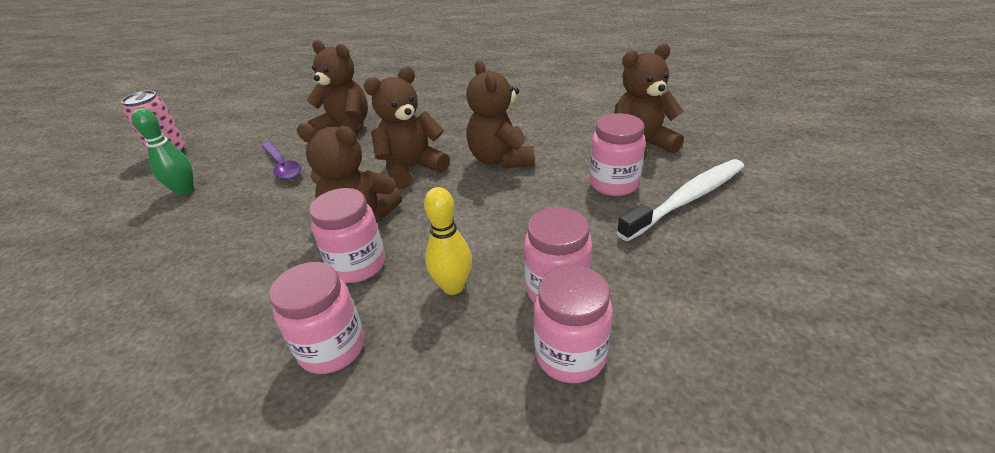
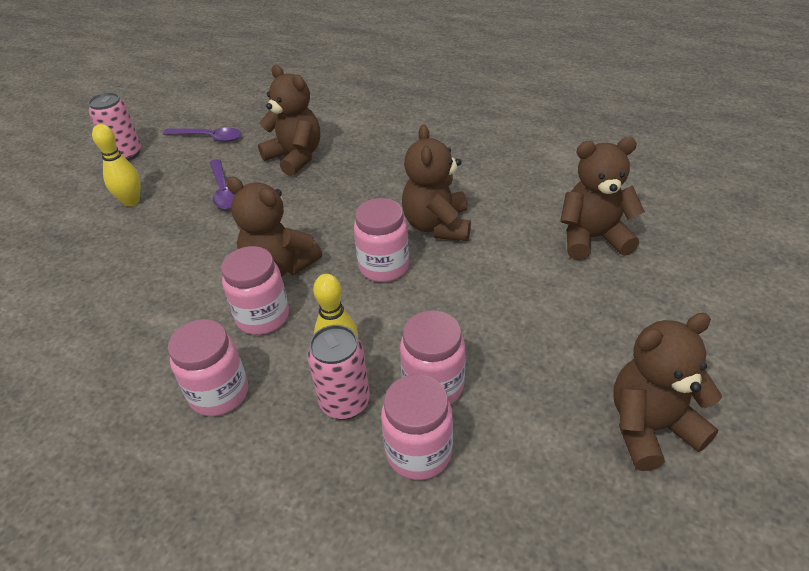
camera: 15 degrees right, 5 degrees up
green bowling pin [132,108,194,196] -> yellow bowling pin [92,124,140,207]
brown teddy bear [364,67,450,189] -> brown teddy bear moved to [613,313,722,471]
pink jar [589,113,646,196] -> pink jar moved to [354,198,409,282]
white toothbrush [617,159,744,241] -> none
none -> purple spoon [163,127,242,142]
none -> pink can [307,325,370,420]

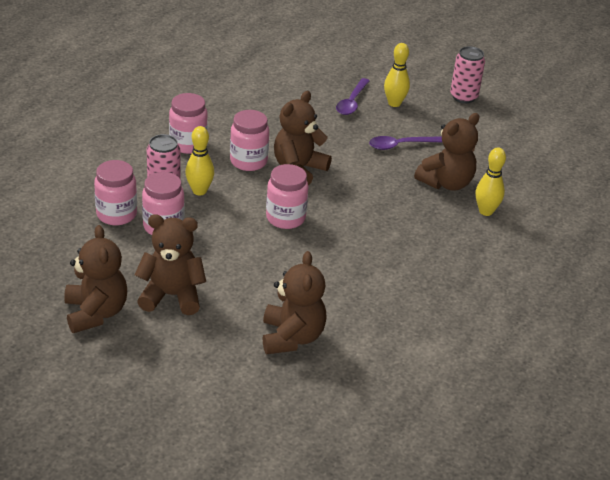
camera: 90 degrees right, 5 degrees down
purple spoon [163,127,242,142] -> purple spoon moved to [336,78,370,115]
brown teddy bear [402,124,471,241] -> brown teddy bear moved to [135,214,206,315]
none -> yellow bowling pin [476,148,506,216]

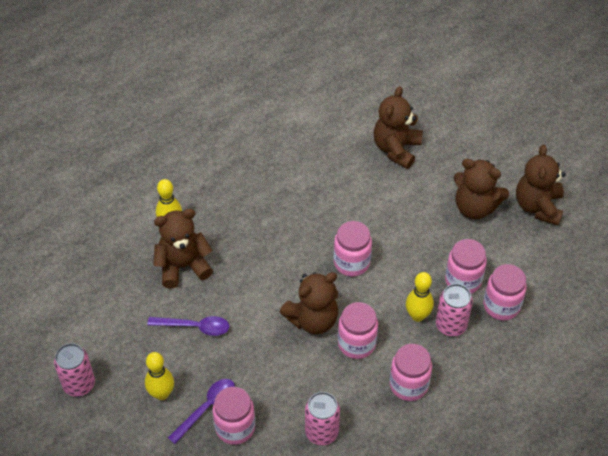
camera: 155 degrees left, 15 degrees up
none -> pink jar [212,387,255,445]
none -> pink can [305,392,340,445]

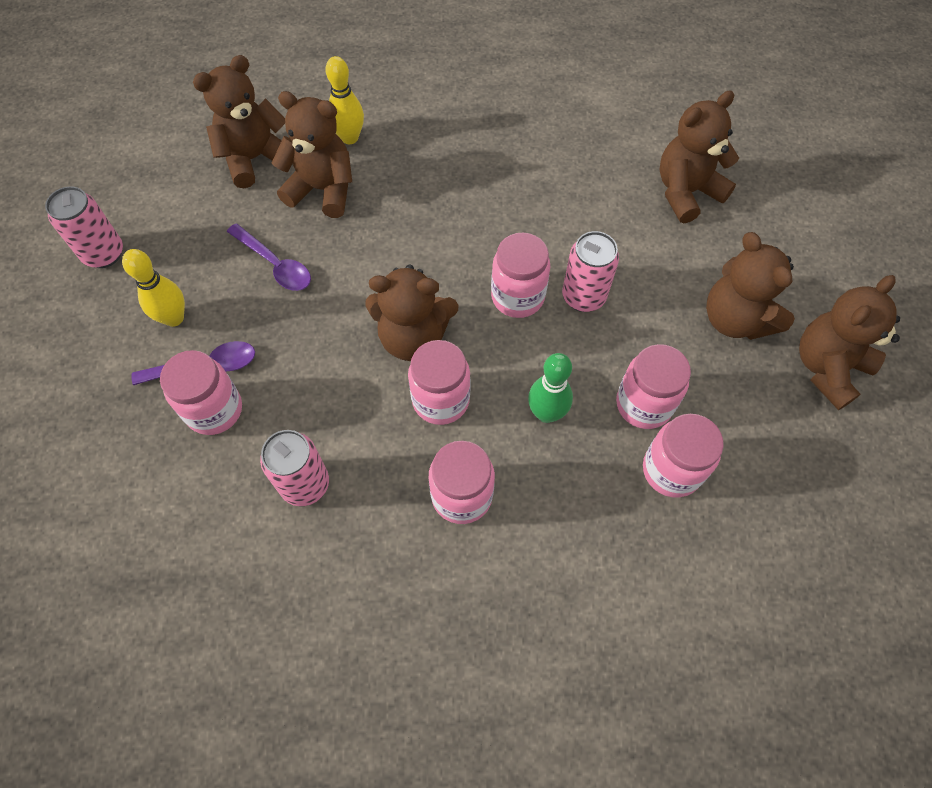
camera: 35 degrees right, 10 degrees up
yellow bowling pin [406,272,434,322] -> green bowling pin [528,353,573,423]
pink can [436,284,473,336] -> pink can moved to [562,231,619,312]
none -> brown teddy bear [193,55,285,188]

